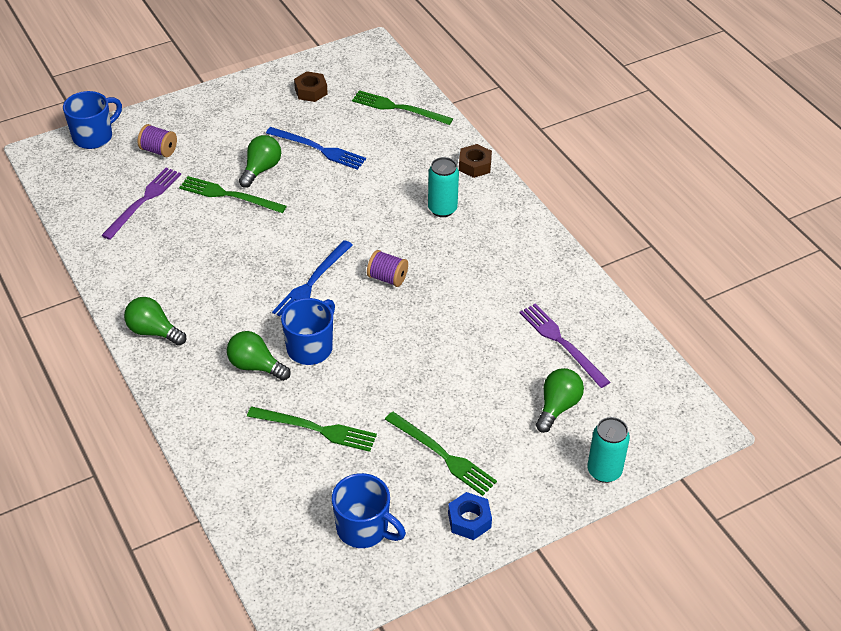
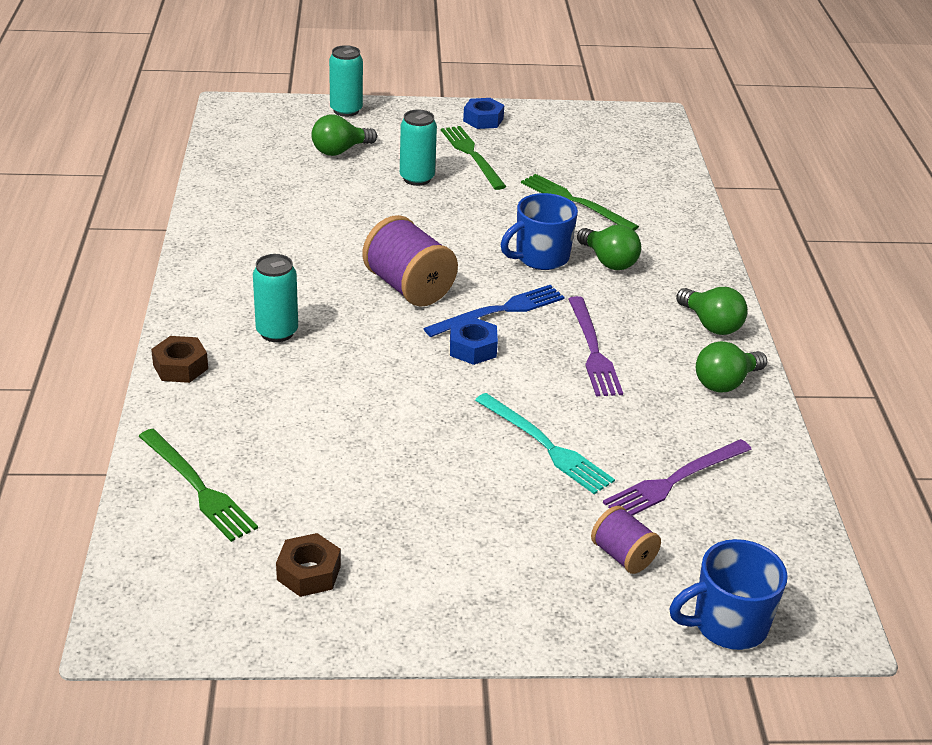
camera: 155 degrees left, 10 degrees down
green fork [179,176,287,213] -> turquoise fork [475,393,615,494]
green light bulb [239,135,281,188] -> green light bulb moved to [696,341,767,392]
blue fork [266,127,366,170] -> none
blue mug [332,473,406,548] -> none
purple spool [367,250,408,287] -> purple spool [362,215,458,307], size x1.77
purple fork [519,304,610,388] -> purple fork moved to [568,296,623,396]
none -> turquoise can [400,110,437,186]
none -> blue nut [450,317,498,365]

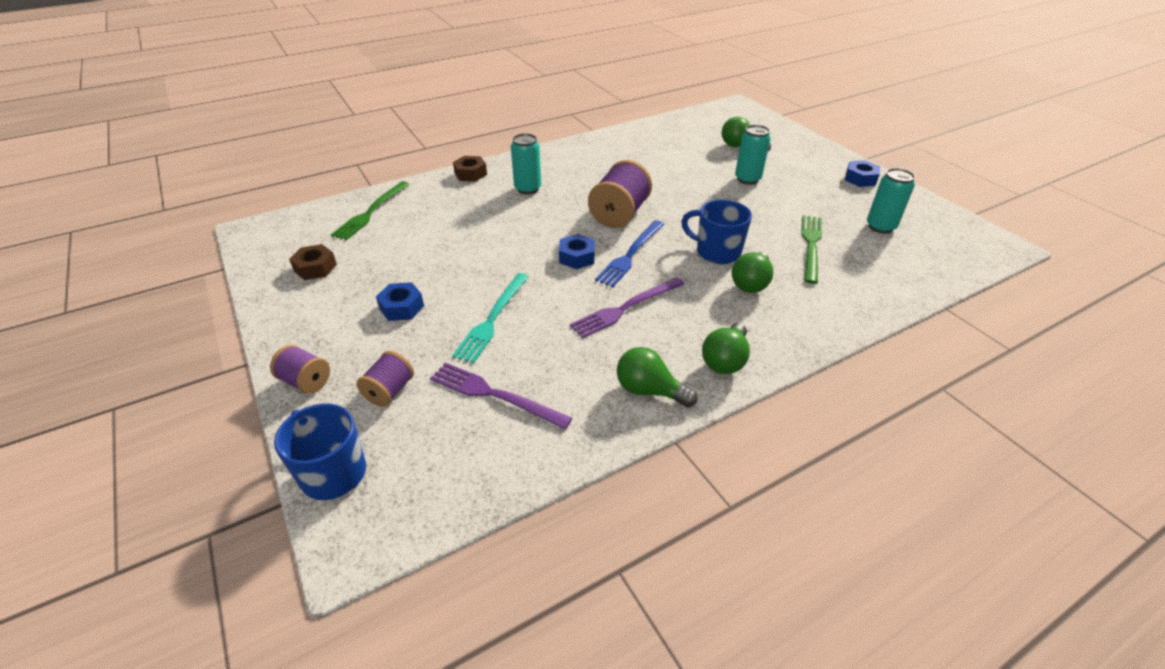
camera: 65 degrees right, 5 degrees up
turquoise can [329,45,363,117] -> turquoise can moved to [867,168,915,234]
blue fork [423,285,565,337] -> blue fork turned 90 degrees clockwise [595,220,664,287]
green fork [441,126,507,190] -> none
none -> purple spool [270,345,330,394]
none -> blue nut [376,282,424,321]

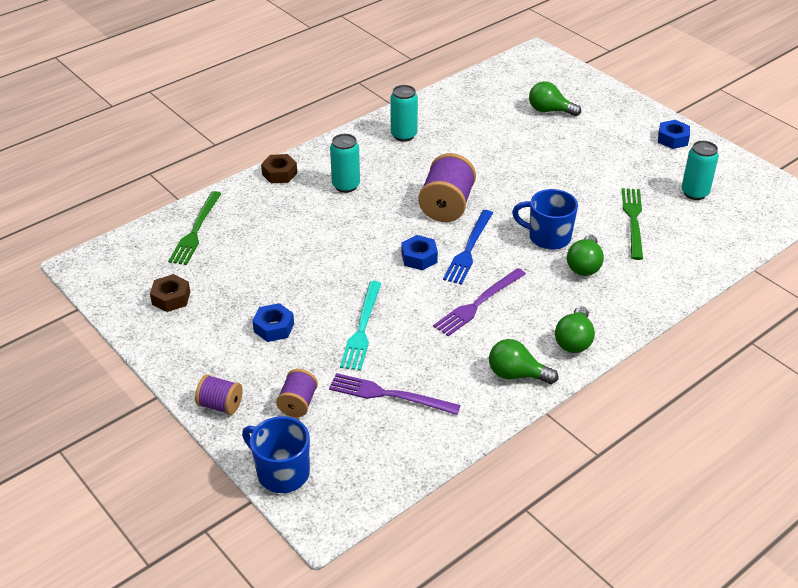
camera: 10 degrees left, 0 degrees up
turquoise can [735,125,771,185] -> turquoise can moved to [390,85,418,142]

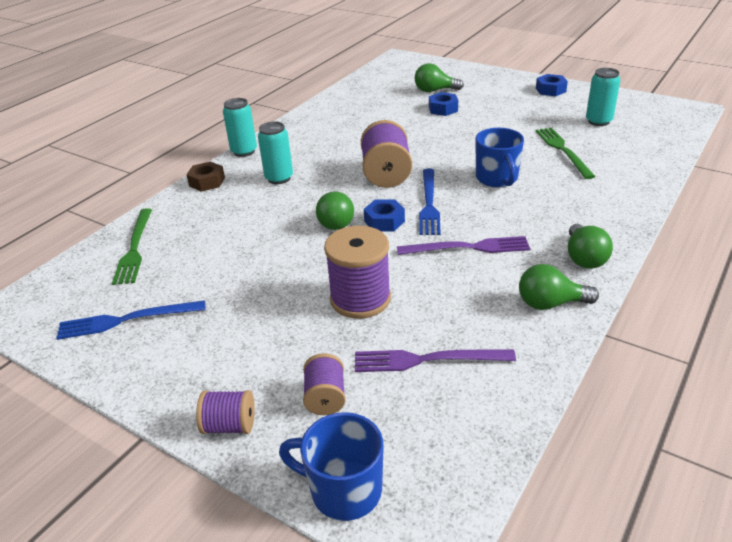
camera: 15 degrees left, 5 degrees down
brown nut [150,274,190,312] -> blue fork [56,300,205,340]
blue nut [252,303,294,342] -> blue nut moved to [429,92,458,116]
turquoise fork [340,281,382,371] -> purple spool [324,226,391,319]
turquoise can [390,85,418,142] -> turquoise can moved to [223,98,257,157]
purple fork [433,268,526,336] -> purple fork turned 120 degrees counterclockwise [397,236,530,255]
blue mug [512,189,578,250] -> blue mug turned 105 degrees counterclockwise [475,128,524,187]
green light bulb [567,235,604,276] -> green light bulb moved to [316,191,354,230]

